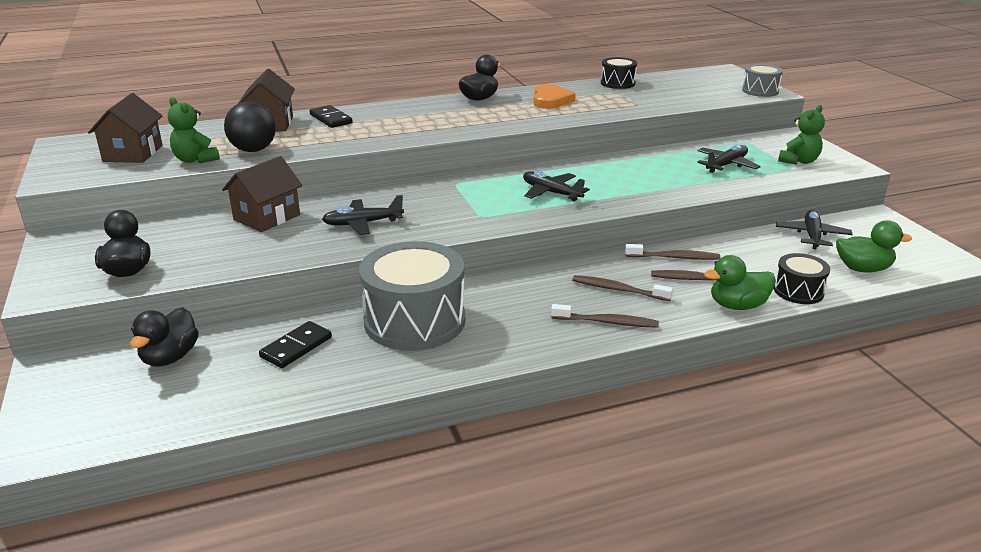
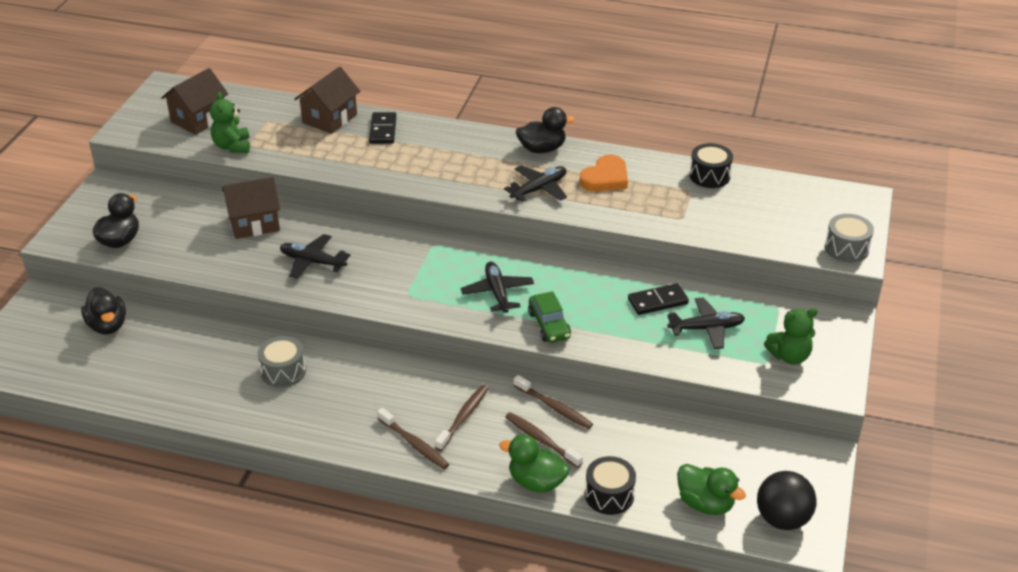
camera: 35 degrees right, 10 degrees up
black duck [130,307,199,367] -> black duck turned 75 degrees counterclockwise [81,287,126,334]
black ball [224,102,276,152] -> black ball moved to [757,471,817,530]
black domino [259,321,332,368] -> black domino moved to [628,283,689,315]
grey drum [359,241,465,351] -> grey drum [258,336,306,388], size x0.51
brown toothbrush [572,275,673,301] -> brown toothbrush turned 60 degrees clockwise [435,385,489,451]
black plane [776,210,853,249] -> black plane moved to [504,165,567,202]
none -> green car [528,291,571,343]

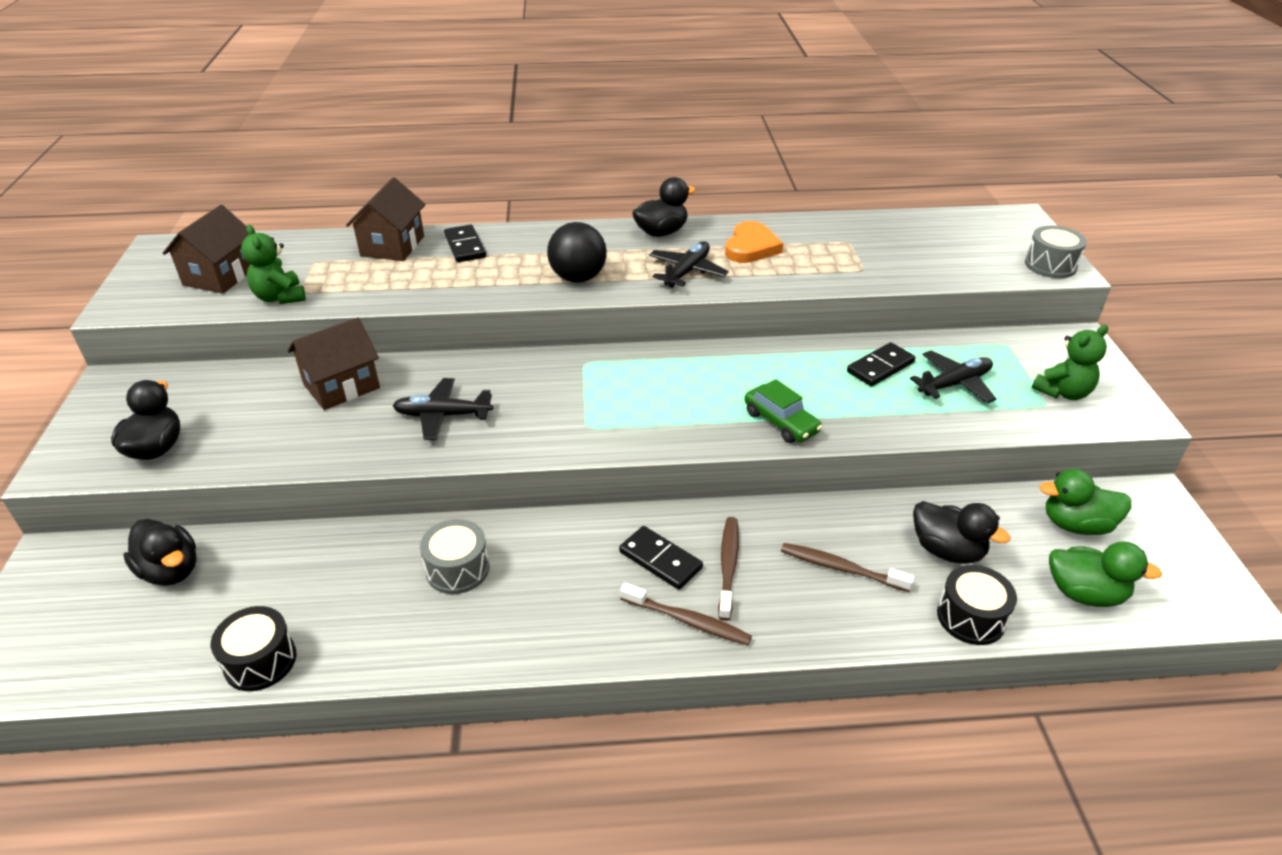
camera: 20 degrees left, 0 degrees up
black plane [460,262,534,313] -> none
green duck [499,435,570,492] -> green duck moved to [1039,469,1132,535]
brown toothbrush [513,375,593,429] -> none
black drum [689,143,733,188] -> black drum moved to [211,606,297,691]
black ball [757,471,817,530] -> black ball moved to [547,222,607,283]
none -> black domino [619,526,703,590]
none -> black duck [913,501,1010,564]

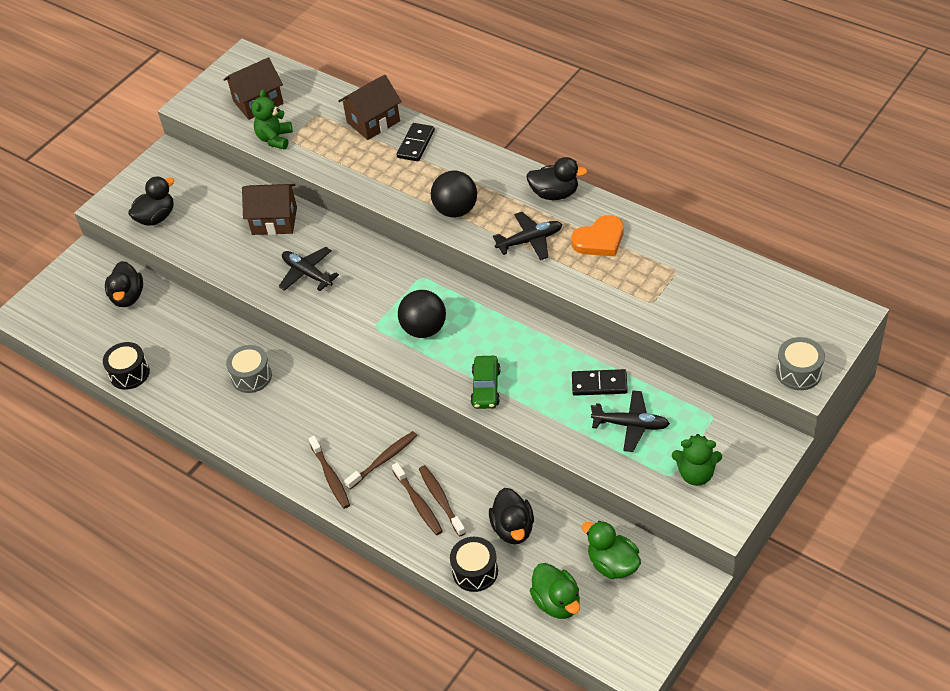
camera: 45 degrees right, 10 degrees up
black domino [619,526,703,590] -> none
none -> brown toothbrush [392,462,443,535]
none -> black ball [398,290,446,338]

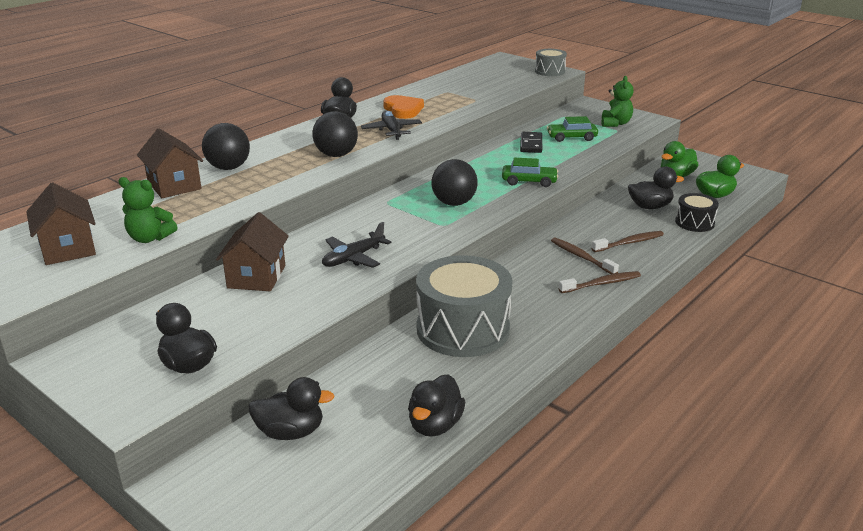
camera: 90 degrees left, 20 degrees down
black drum [103,342,150,390] -> black duck [408,374,465,437]
grey drum [226,345,272,393] -> grey drum [416,255,512,357], size x1.98
black domino [396,123,435,161] -> black ball [202,123,250,170]
brown toothbrush [419,465,466,536] -> none
black plane [591,390,670,452] -> green car [547,116,598,142]

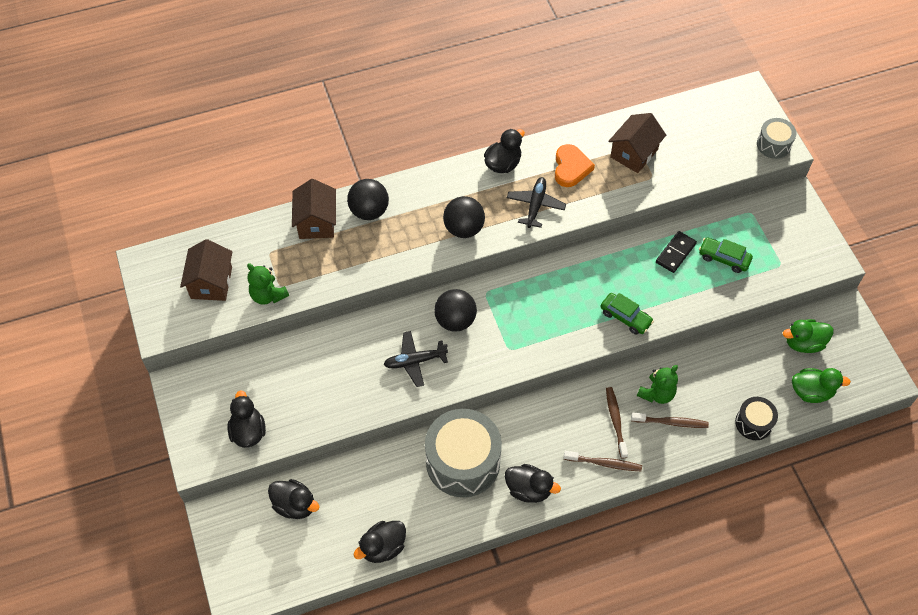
camera: 30 degrees right, 30 degrees up
brown house [216,212,289,291] -> brown house moved to [608,113,666,173]
black ball [432,159,478,206] -> black ball moved to [434,289,477,332]
green teddy bear [602,76,634,127] -> green teddy bear moved to [637,365,678,404]
black duck [628,166,684,209] -> black duck moved to [505,464,561,503]

